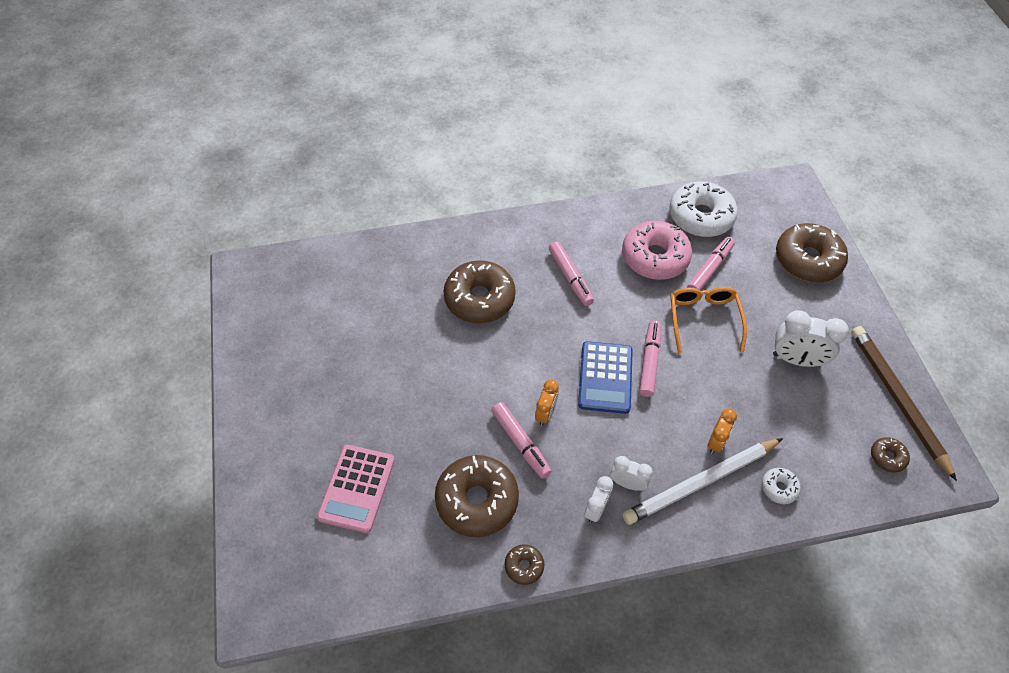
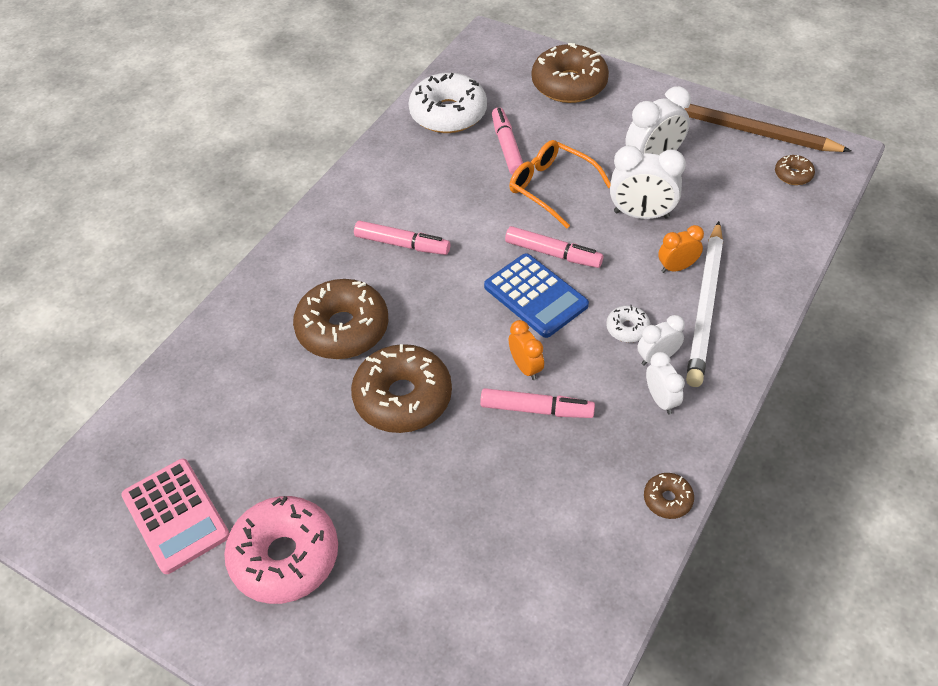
camera: 45 degrees left, 5 degrees down
pink calculator [317,445,395,533] -> pink calculator moved to [121,459,230,574]
brown donut [435,455,519,537] -> brown donut moved to [351,344,452,433]
pink donut [622,221,692,280] -> pink donut moved to [224,496,338,604]
pink marker [639,321,661,397] -> pink marker turned 150 degrees clockwise [505,226,603,268]
orange clock [708,408,737,454] -> orange clock turned 90 degrees counterclockwise [658,225,704,273]
white donut [762,468,801,504] -> white donut moved to [606,305,650,342]
none -> white clock [610,145,686,219]

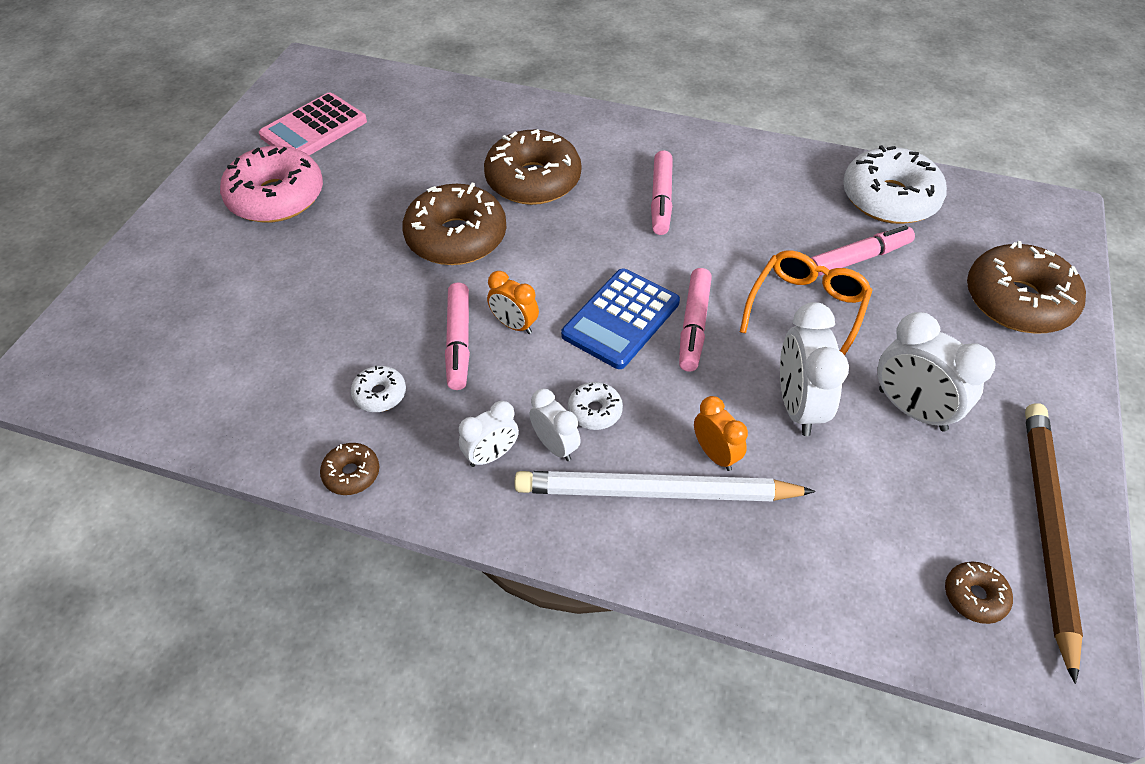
camera: 75 degrees right, 0 degrees up
orange clock [509,320,544,380] -> orange clock turned 75 degrees clockwise [487,271,539,334]
none -> white donut [351,366,406,412]

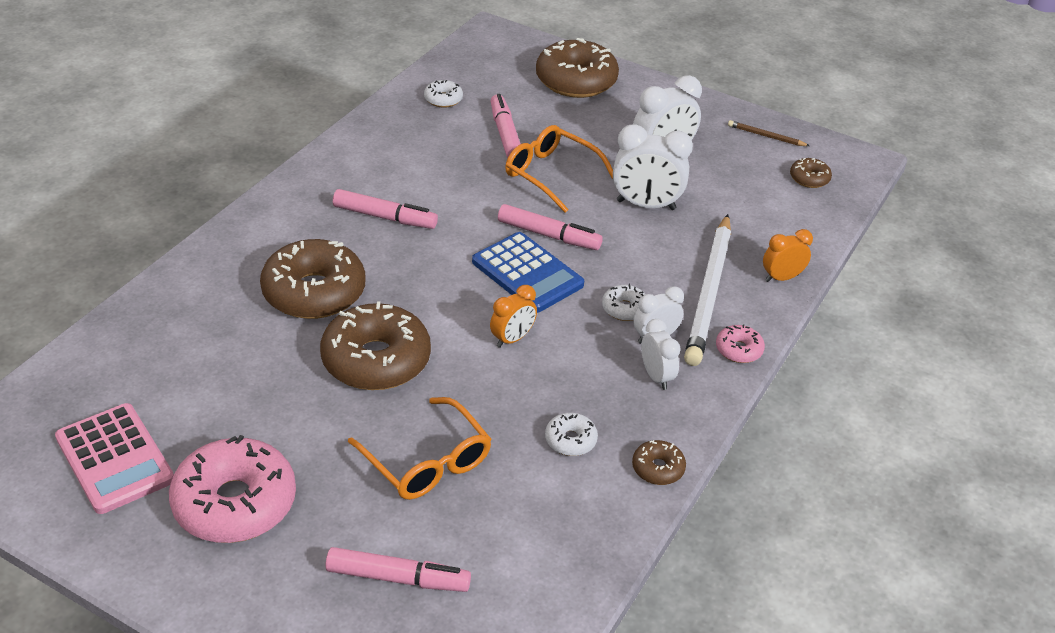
camera: 80 degrees left, 10 degrees down
pink marker [445,282,470,390] -> pink marker moved to [326,547,471,592]
orange clock [694,396,748,471] -> orange clock moved to [763,229,813,282]
white donut [843,145,947,224] -> white donut [424,80,463,108], size x0.46
brown pencil [1025,403,1083,684] -> brown pencil [728,120,810,146], size x0.42
none -> orange glasses [348,397,492,500]
none -> pink donut [716,324,765,363]

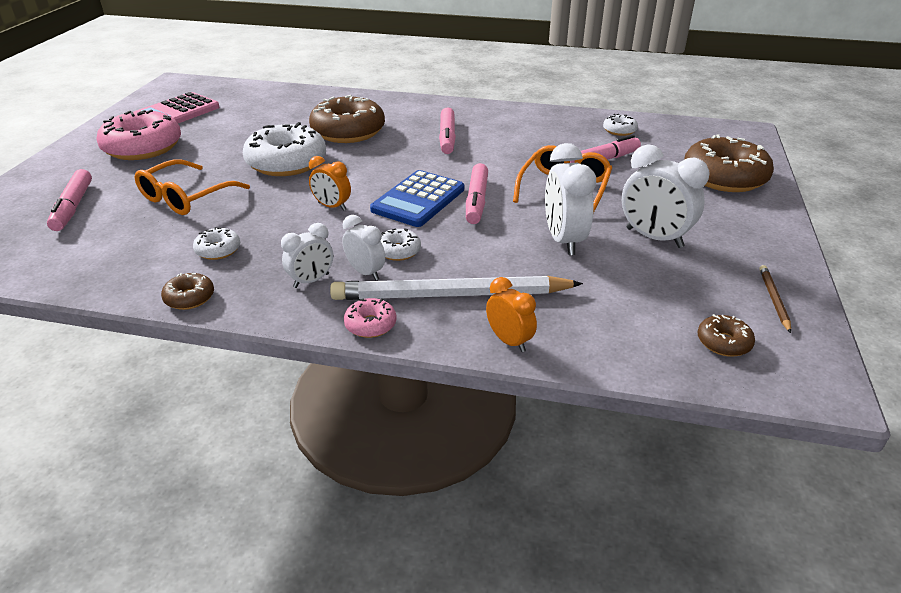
camera: 75 degrees right, 5 degrees down
brown donut [320,301,431,390] -> white donut [243,122,326,176]

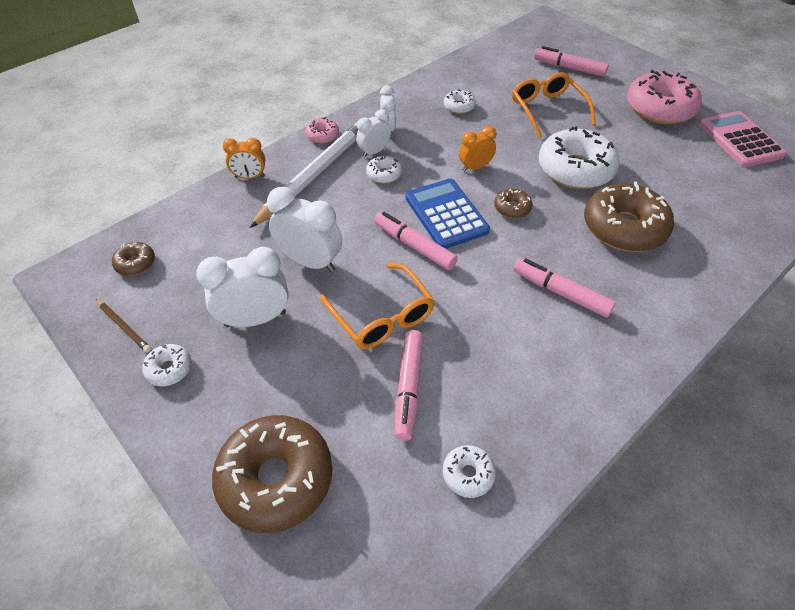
camera: 125 degrees right, 15 degrees up
brown donut [161,273,214,310] -> brown donut moved to [494,189,533,218]
white clock [342,215,385,280] -> white clock turned 150 degrees clockwise [356,109,391,158]
none -> white donut [142,344,191,386]

